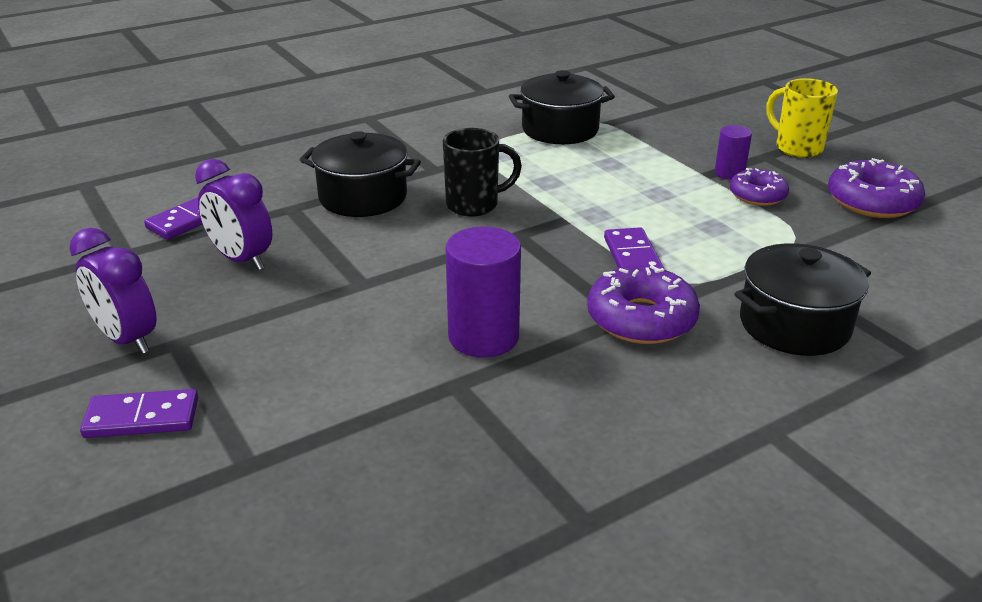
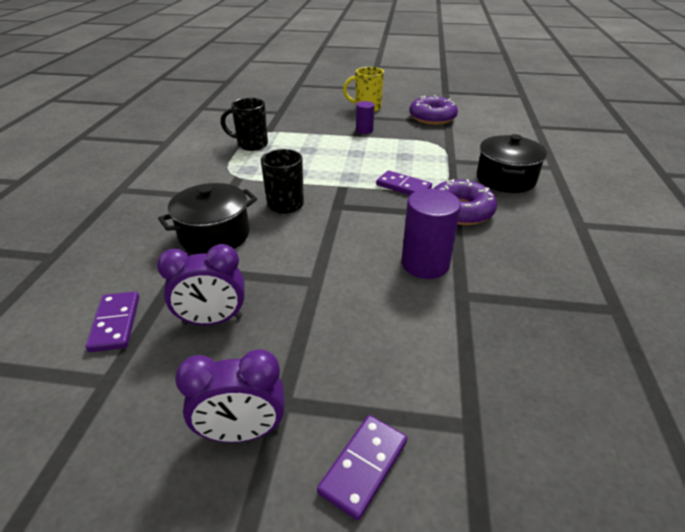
camera: 50 degrees left, 5 degrees up
black pot [509,70,615,144] -> black mug [221,98,268,151]
purple donut [730,168,789,206] -> none

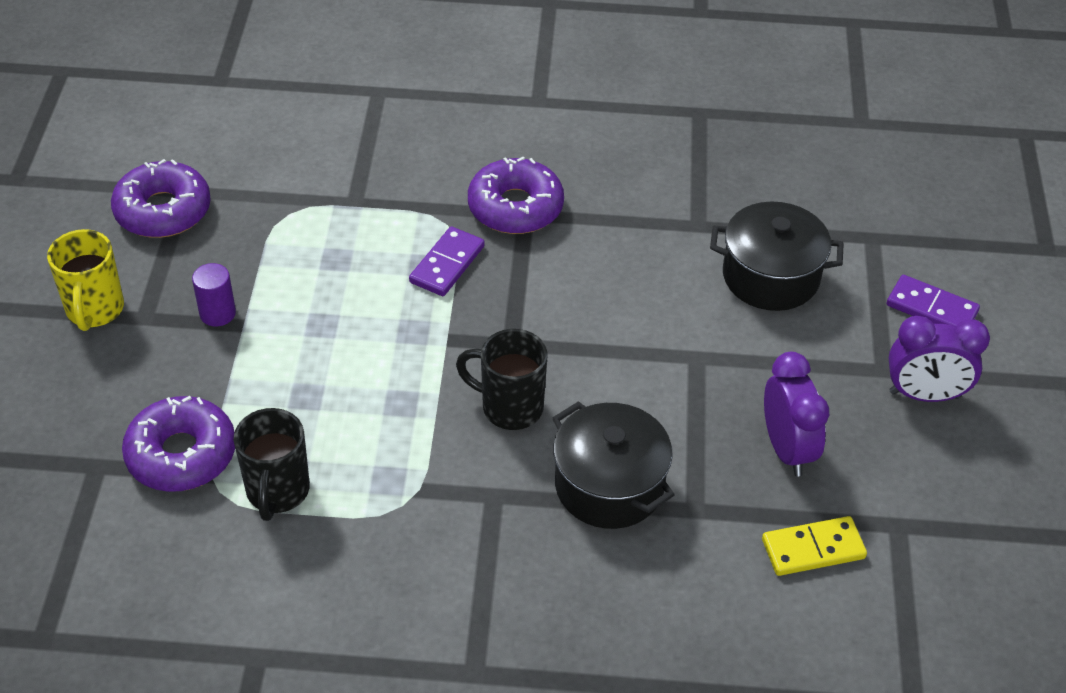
camera: 95 degrees left, 10 degrees up
purple domino [86,291,139,352] -> yellow domino [762,516,867,576]
purple clock [175,349,285,443] -> purple clock turned 105 degrees clockwise [889,316,990,402]
purple cylinder [402,188,461,279] -> none
black pot [477,134,547,193] -> black pot moved to [710,202,844,311]
none -> purple donut [122,396,235,492]

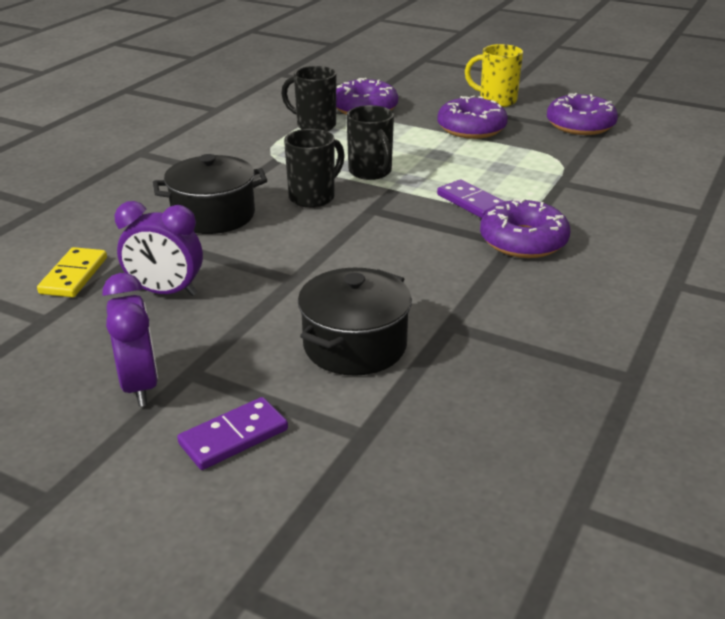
camera: 115 degrees right, 15 degrees down
purple cylinder [192,263,236,327] -> purple donut [437,96,508,139]
purple clock [889,316,990,402] -> purple clock turned 135 degrees clockwise [102,273,158,407]
none -> black mug [346,105,394,180]

